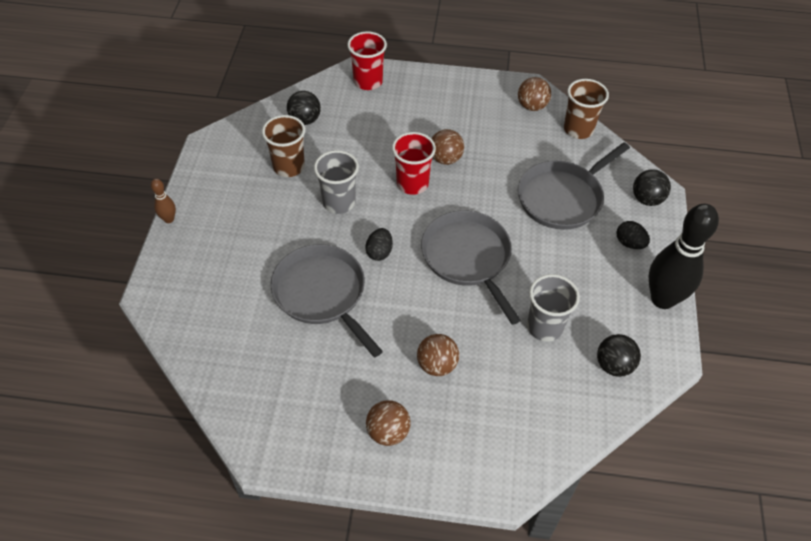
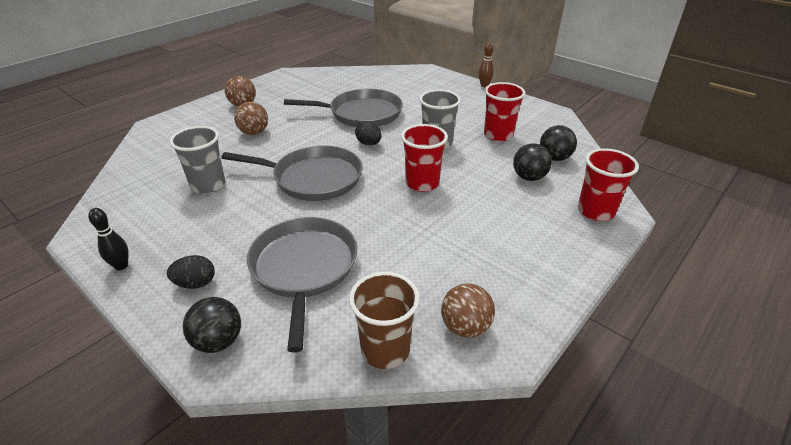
camera: 125 degrees right, 15 degrees down
brown cup [262,115,305,177] -> red cup [484,82,526,142]
brown ball [431,129,464,165] -> none
black ball [597,334,641,377] -> black ball moved to [513,143,552,181]
black bowling pin [649,204,719,309] -> black bowling pin [88,208,128,270], size x0.44

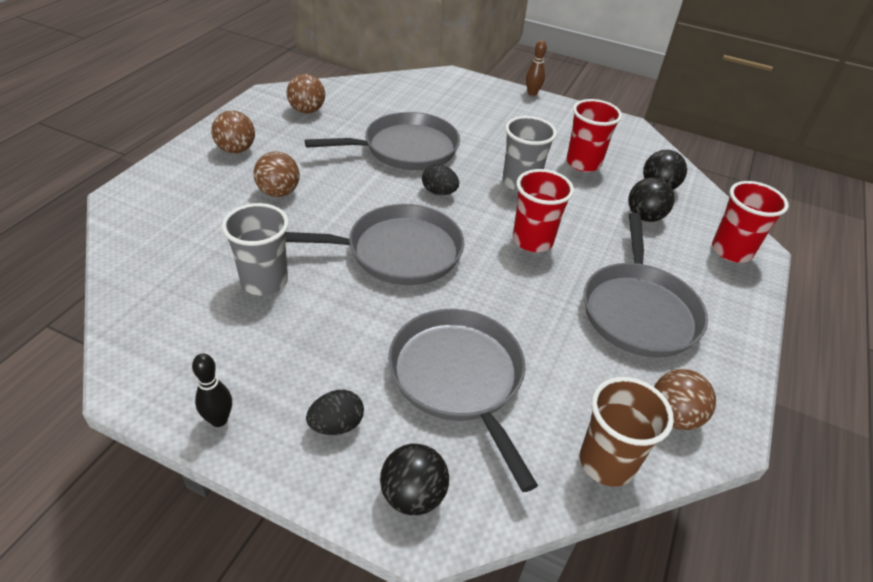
camera: 20 degrees left, 5 degrees up
none -> brown ball [287,74,325,113]
none -> grey pan [584,213,708,358]

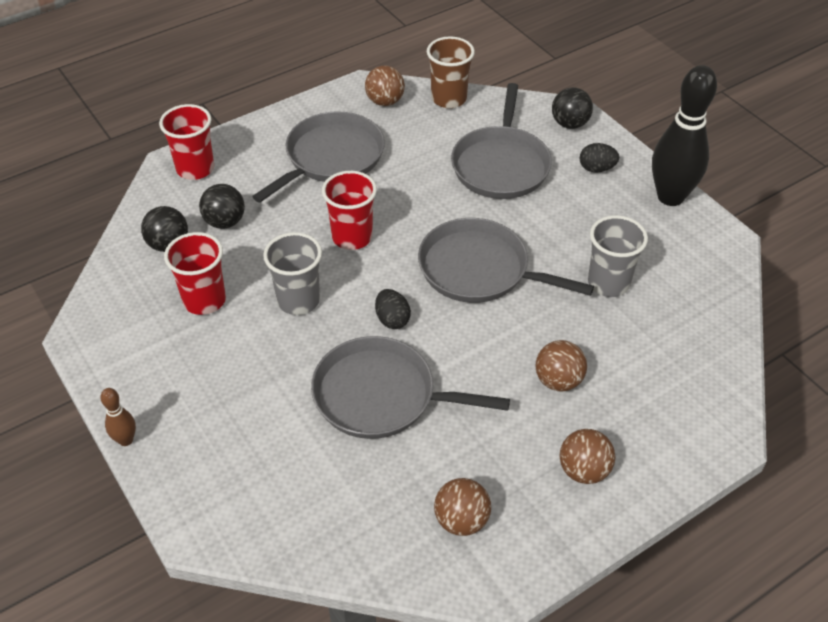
camera: 145 degrees left, 5 degrees up
black bowling pin [192,353,232,427] -> black bowling pin [652,65,717,206], size x2.27

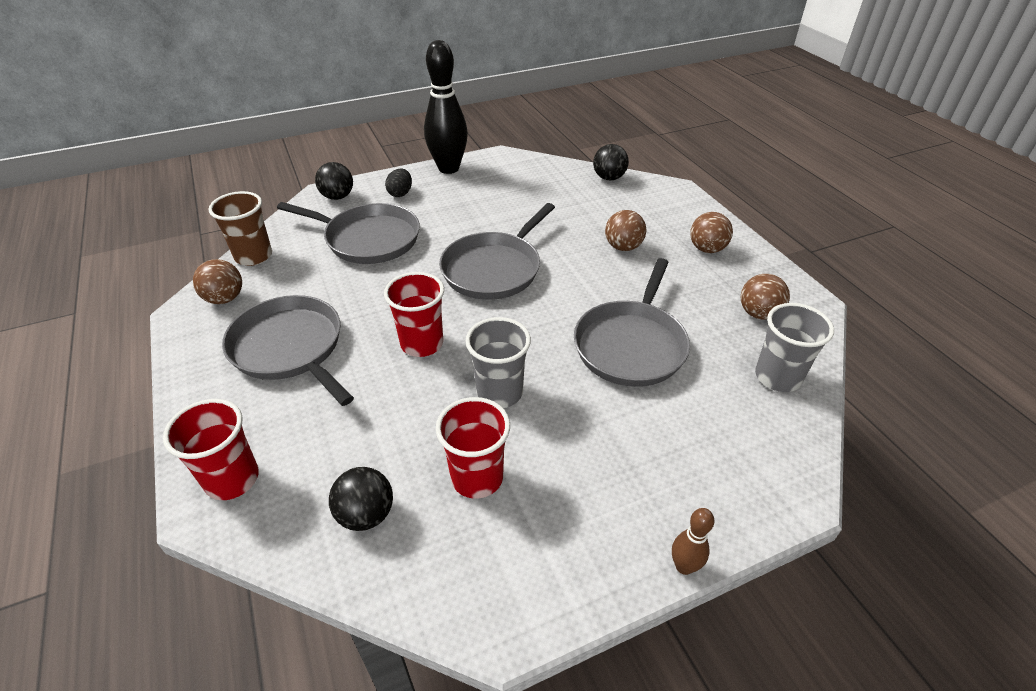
camera: 80 degrees left, 5 degrees down
black ball [199,184,245,229] -> black ball moved to [593,144,629,180]
black egg [375,289,411,329] -> none
grey cup [588,215,648,297] -> grey cup moved to [755,303,834,392]

